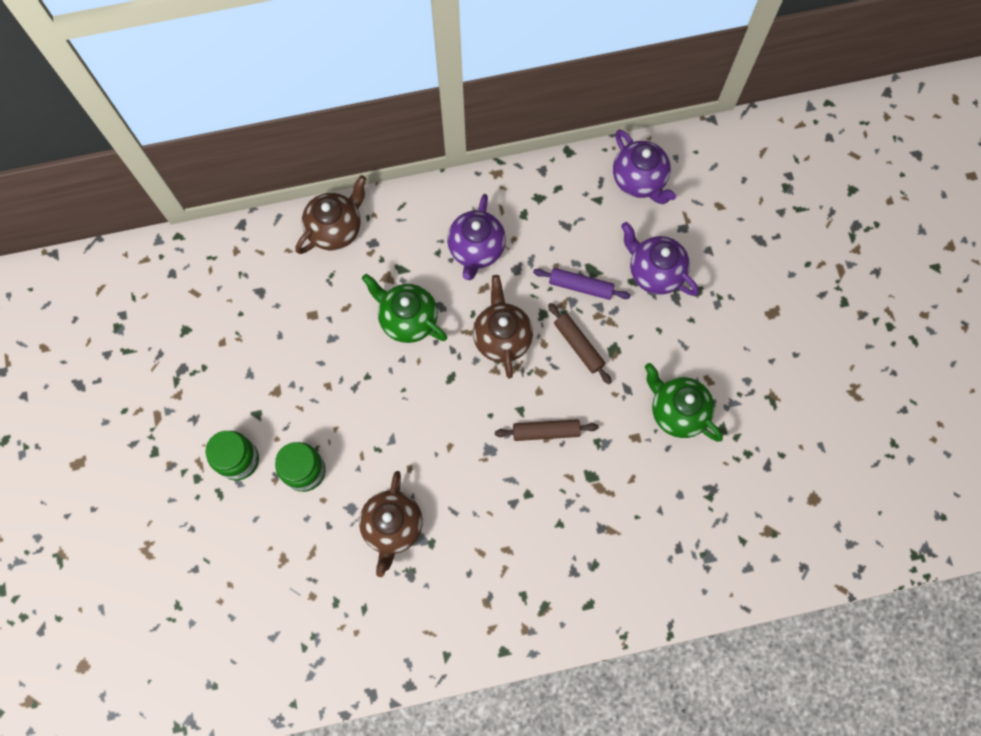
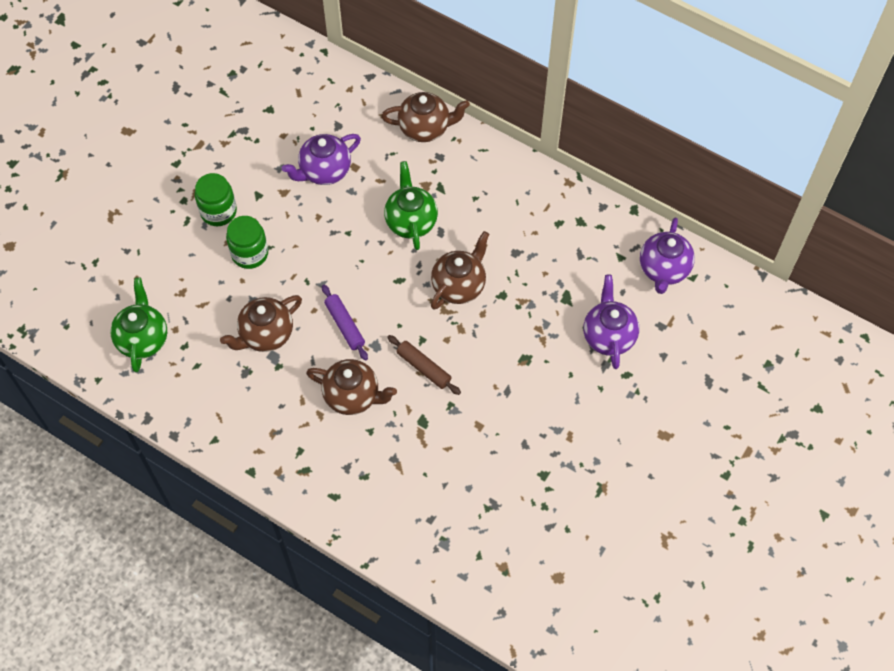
camera: 45 degrees right, 10 degrees down
purple teapot [447,194,506,280] -> purple teapot moved to [282,134,361,185]
purple rolling pin [533,268,631,300] -> purple rolling pin moved to [322,285,368,360]
brown rolling pin [548,303,612,384] -> none
green teapot [645,363,723,442] -> green teapot moved to [110,277,167,372]
none -> brown teapot [306,359,397,415]

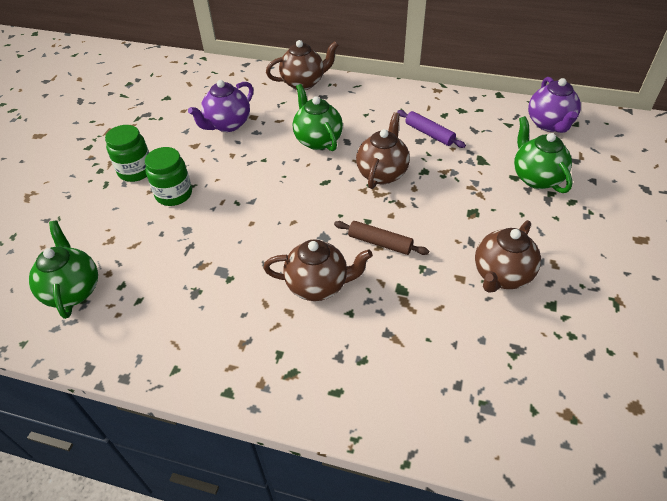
camera: 15 degrees left, 15 degrees down
brown teapot [220,295,302,352] -> brown teapot moved to [475,220,541,293]
purple rolling pin [322,285,368,360] -> purple rolling pin moved to [397,110,466,148]
purple teapot [583,275,639,369] -> green teapot [514,116,573,193]

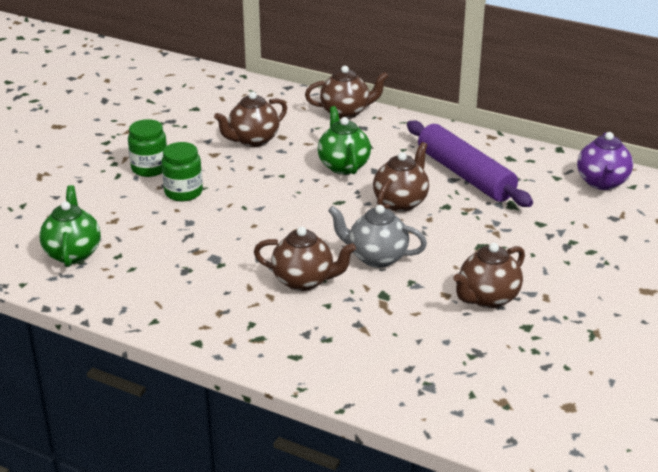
camera: 10 degrees right, 15 degrees down
purple teapot [188,80,253,132] -> brown teapot [214,92,287,147]
brown rolling pin [334,221,429,255] -> grey teapot [328,205,427,268]
purple rolling pin [397,110,466,148] -> purple rolling pin [407,120,533,207], size x2.05
green teapot [514,116,573,193] -> none

